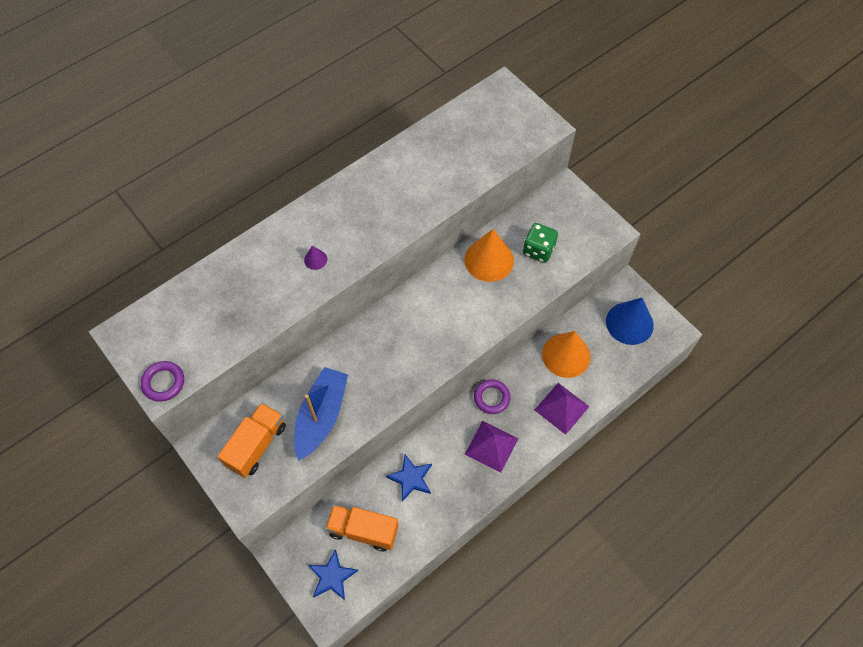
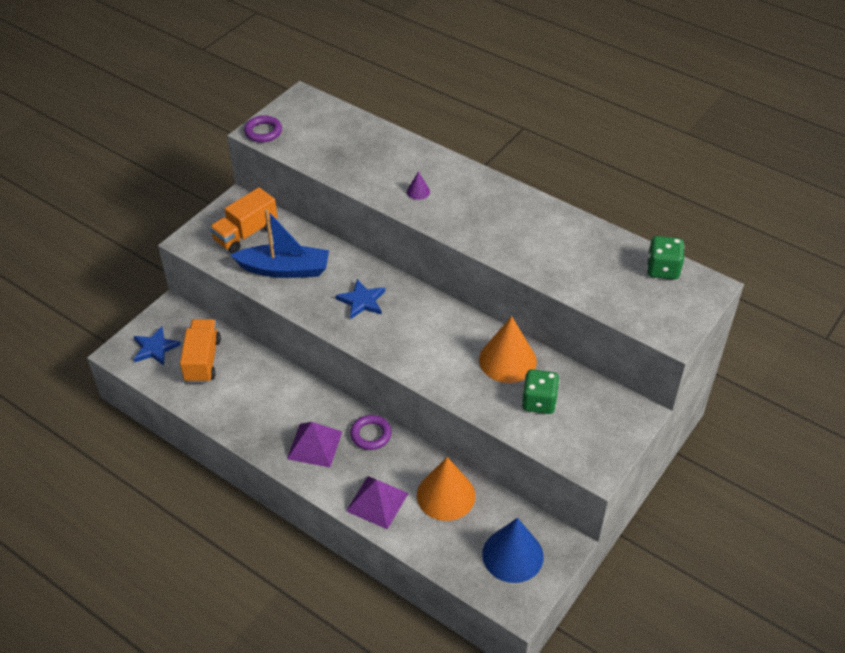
camera: 75 degrees right, 15 degrees down
orange truck [217,403,286,478] -> orange truck turned 120 degrees clockwise [210,187,277,253]
blue star [386,455,432,501] -> blue star moved to [336,279,385,319]
none -> green dice [647,236,685,280]

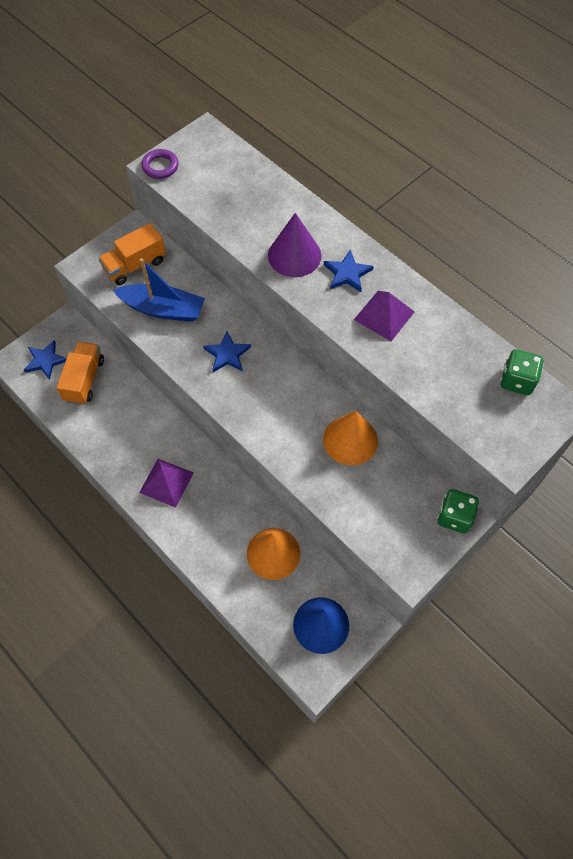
camera: 10 degrees right, 15 degrees up
purple pyramid [346,476,408,529] -> purple pyramid moved to [354,291,415,341]
purple ring [350,415,392,450] -> none
purple cone [407,171,430,200] -> purple cone [268,213,322,277], size x2.33
green dice [521,369,560,414] -> green dice moved to [437,489,479,533]
none -> blue star [324,250,374,292]

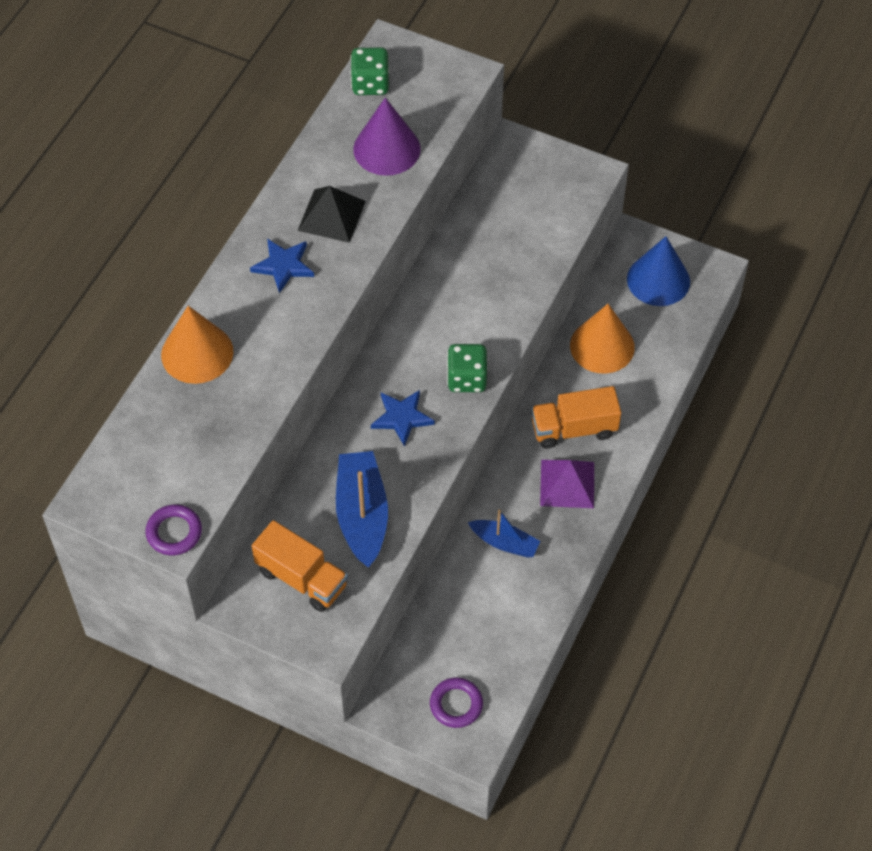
camera: 110 degrees left, 5 degrees down
blue star [24,340,67,380] -> purple ring [430,677,483,728]
orange truck [56,342,104,405] -> orange truck moved to [531,386,621,449]
purple cone [268,213,322,277] -> purple cone moved to [353,98,421,176]
orange cone [323,411,378,465] -> orange cone moved to [161,306,233,384]
purple pyramid [354,291,415,341] -> black pyramid [298,186,366,243]
green dice [437,489,479,533] -> green dice moved to [447,344,487,392]
none -> blue boat [468,510,541,558]

